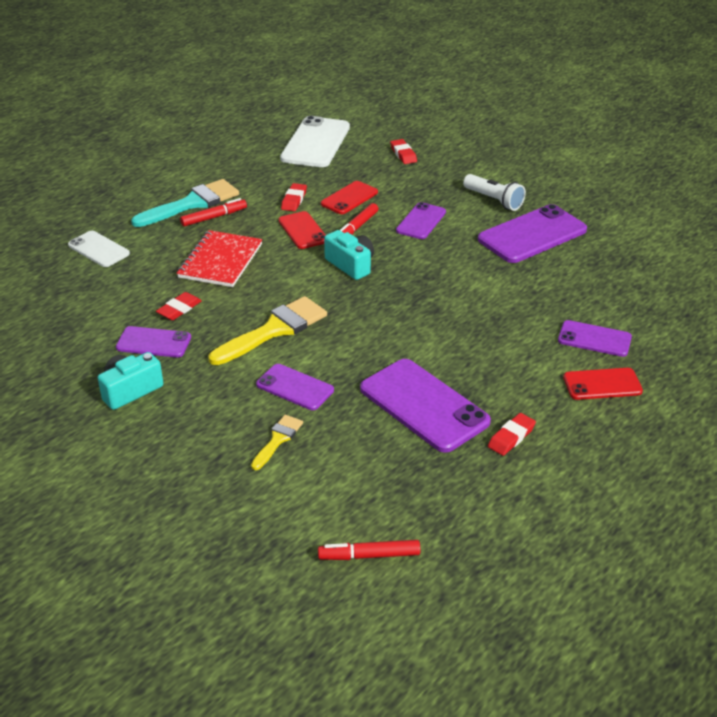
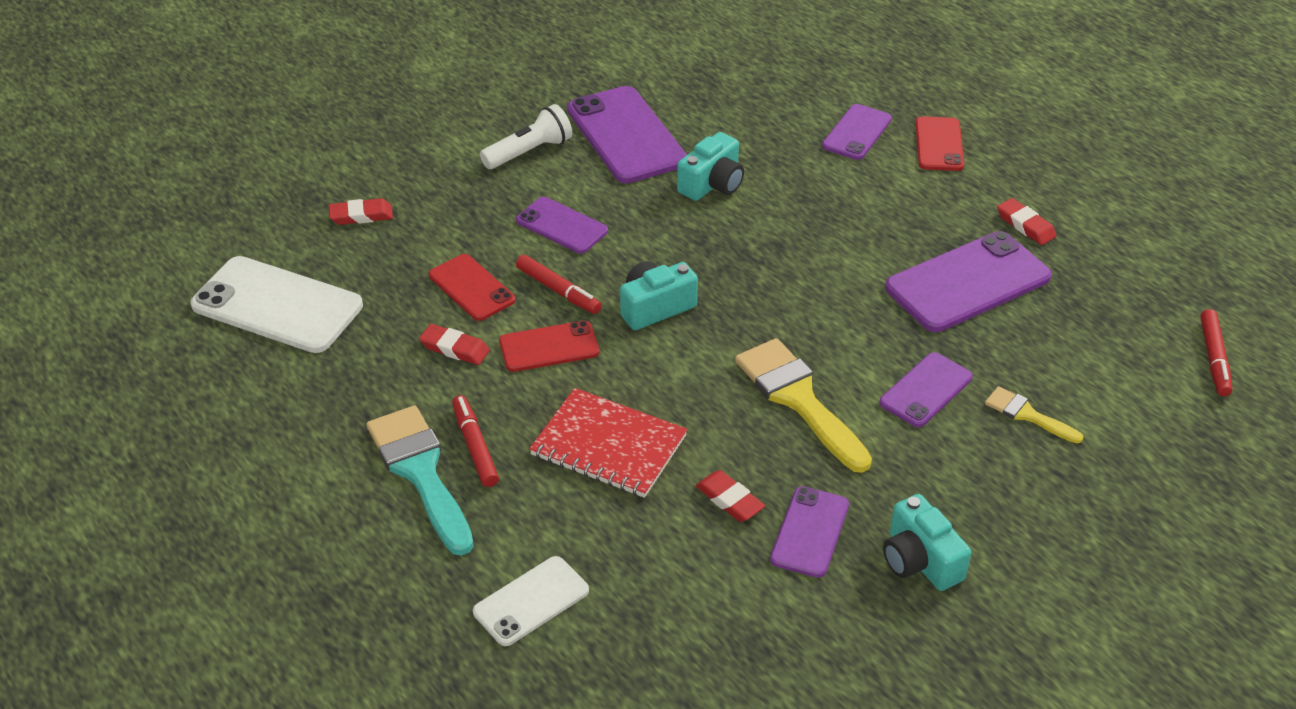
camera: 80 degrees left, 5 degrees up
none -> turquoise camera [677,132,744,201]

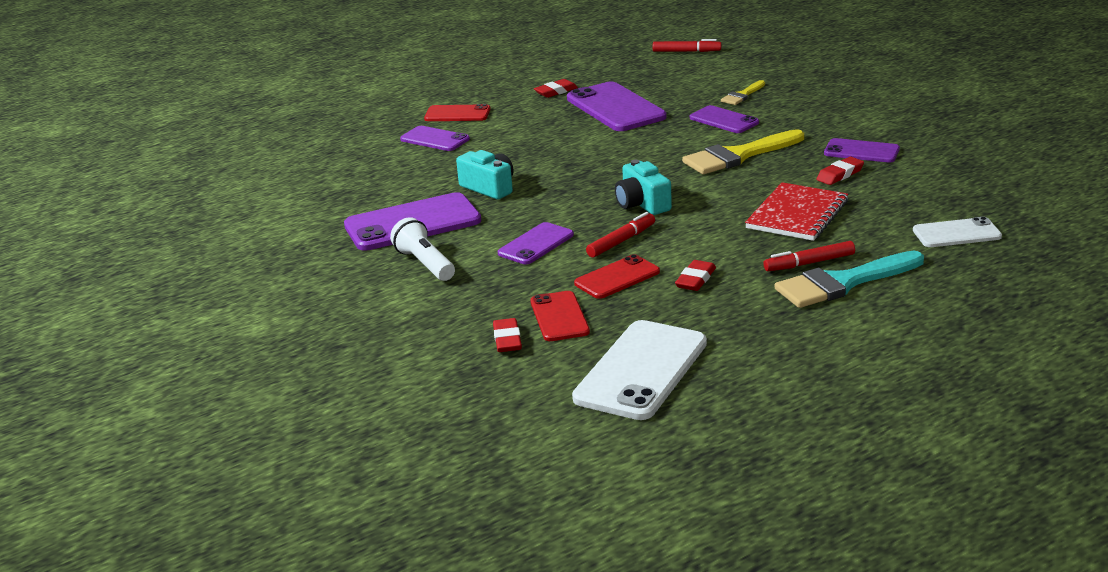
camera: 85 degrees left, 15 degrees down
white phone [473,556,589,646] -> white phone turned 60 degrees counterclockwise [913,217,1002,247]
red phone [499,321,599,372] -> red phone moved to [530,291,590,341]
turquoise camera [883,494,971,591] -> none

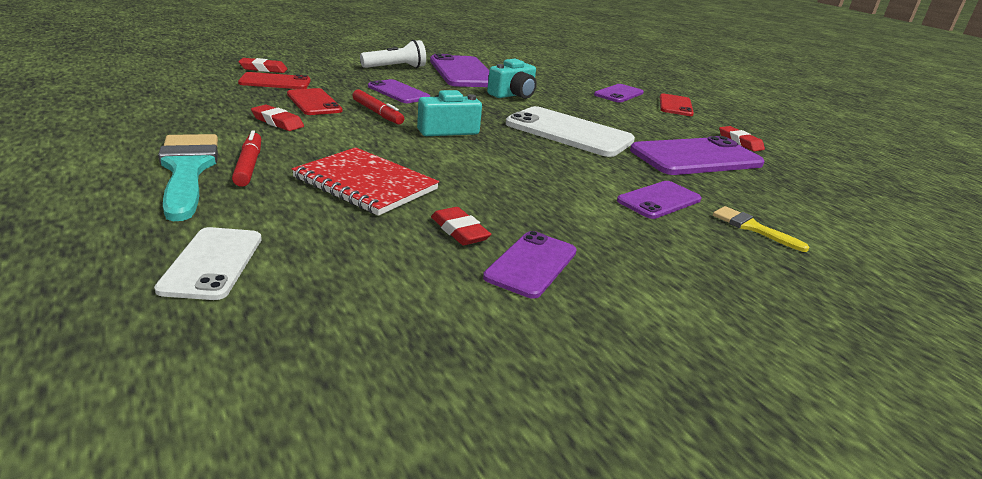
camera: 90 degrees right, 0 degrees up
white phone [572,320,707,420] -> white phone moved to [506,106,635,157]
red marker [653,39,721,52] -> none
yellow brush [682,129,804,174] -> none

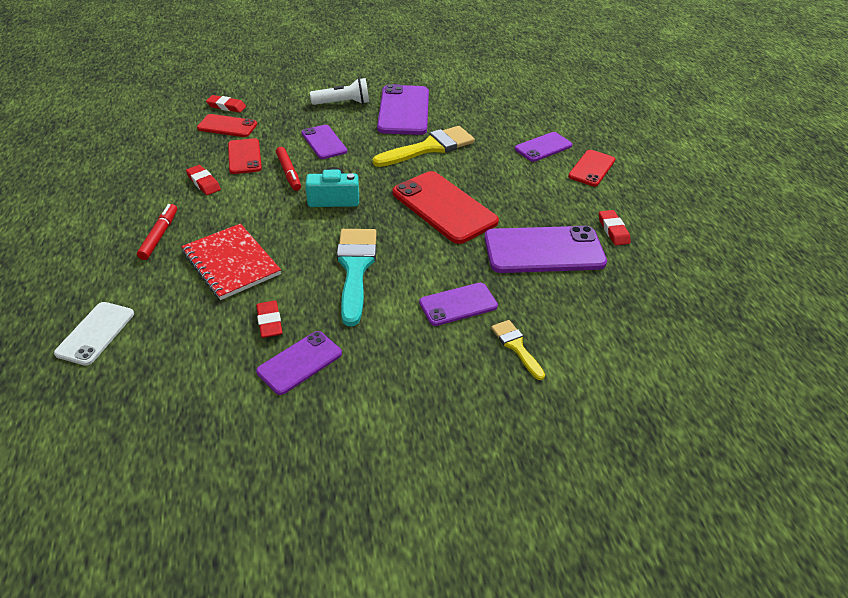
camera: 20 degrees right, 15 degrees up
turquoise brush [158,134,218,221] -> turquoise brush moved to [337,229,377,326]
turquoise camera [487,59,537,99] -> yellow brush [372,126,475,167]
white phone [506,106,635,157] -> red phone [393,171,499,244]

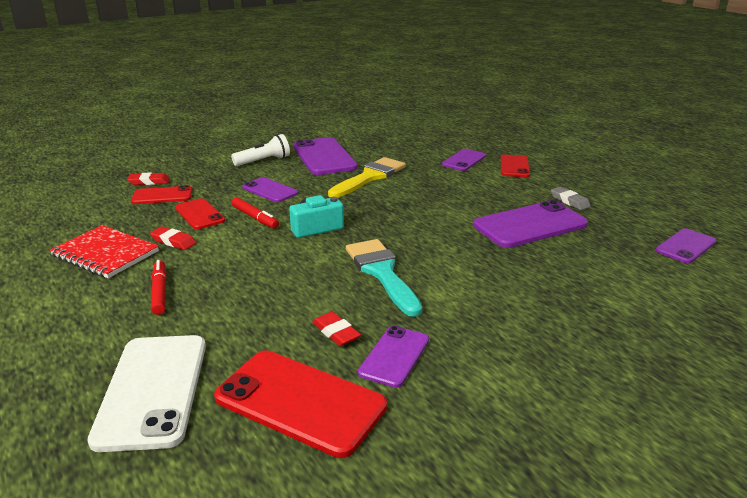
camera: 20 degrees left, 15 degrees down
white phone [54,302,134,366] -> white phone [87,335,206,452], size x1.72
red notebook [181,223,281,300] -> red notebook moved to [50,225,159,278]
red phone [393,171,499,244] -> red phone moved to [214,350,387,458]
purple phone [419,283,498,326] -> purple phone moved to [656,228,716,263]
yellow brush [491,320,545,380] -> none
red eraser [599,210,631,245] -> grey eraser [551,187,591,210]

